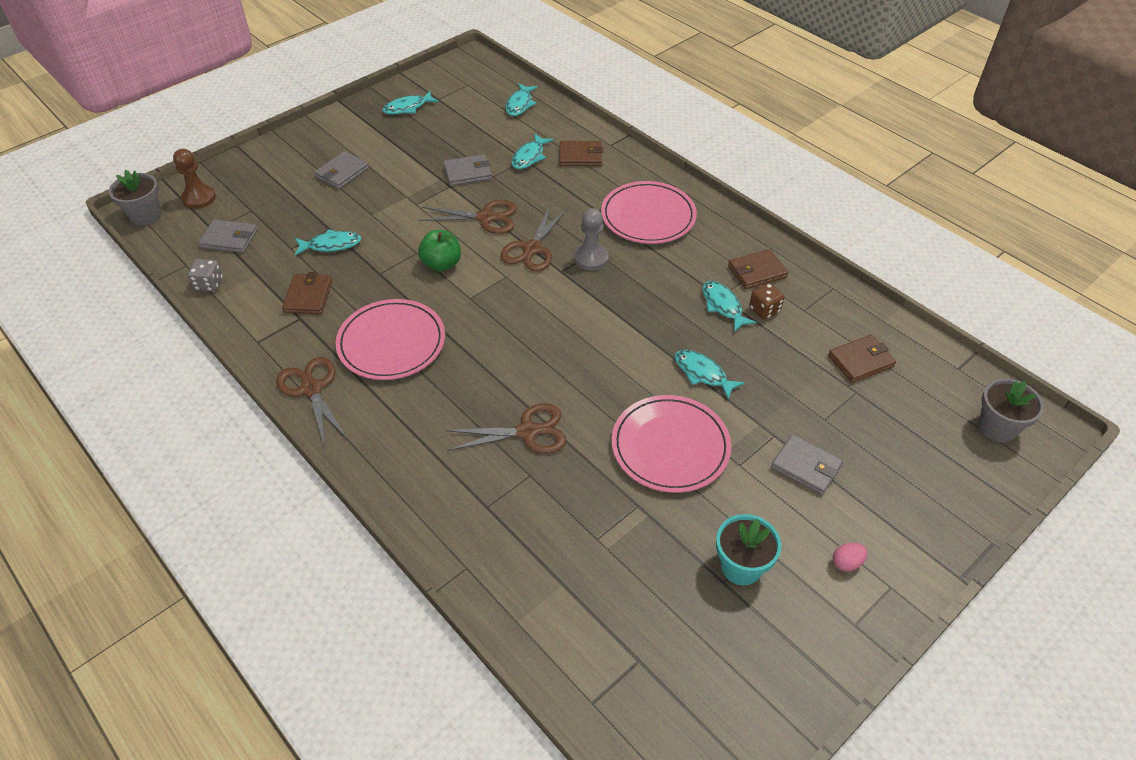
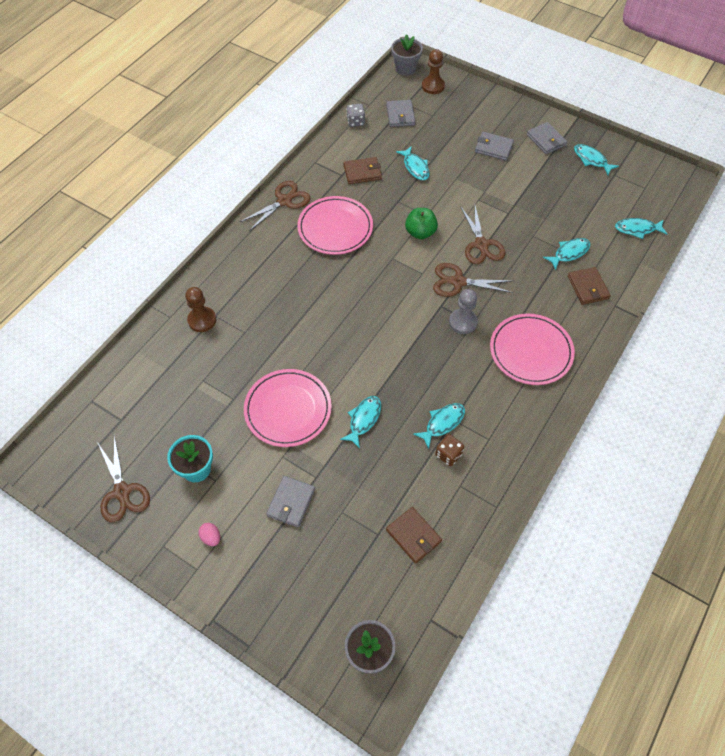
camera: 75 degrees right, 10 degrees up
grey wallet [443,154,492,186] -> grey wallet moved to [527,122,567,154]
brown scissors [445,403,566,454] -> brown scissors moved to [97,435,150,522]
turquoise fish [511,133,554,169] -> turquoise fish turned 135 degrees clockwise [543,238,590,270]
brown wallet [728,249,788,289] -> none
none -> brown pawn [185,287,216,332]

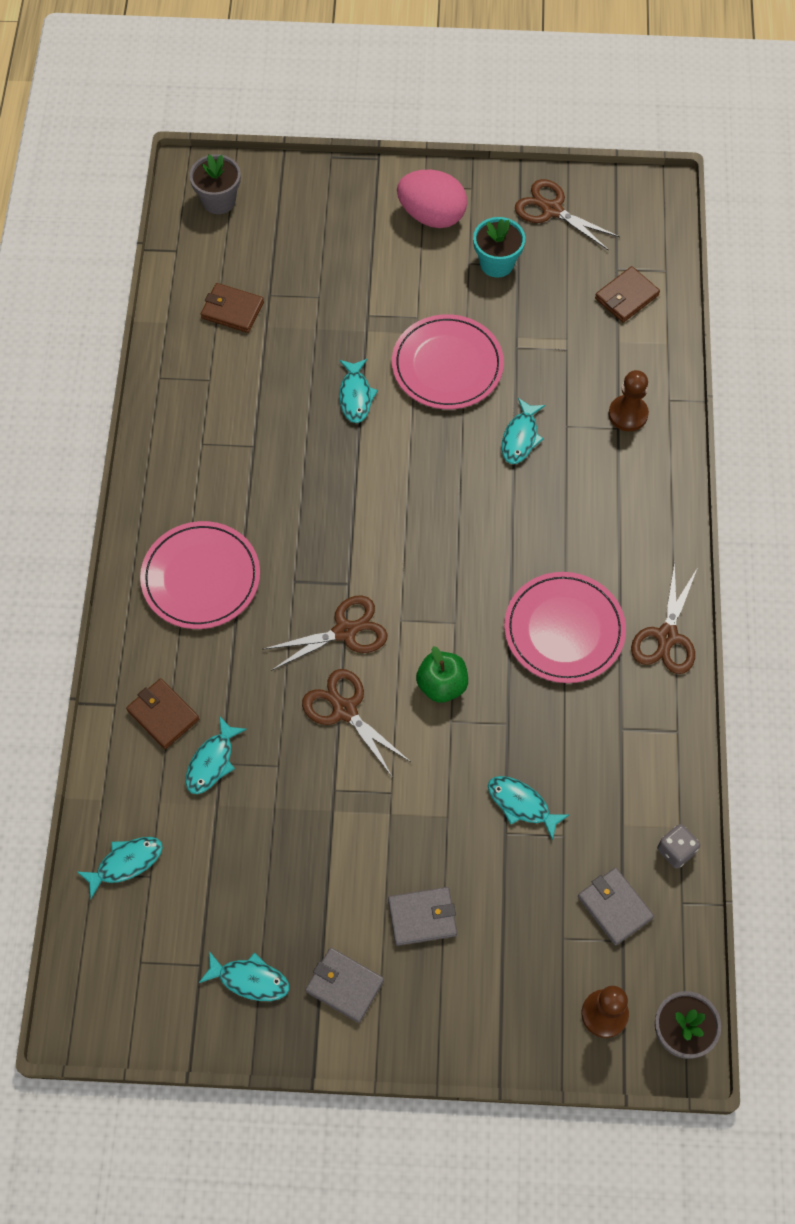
camera: 150 degrees right, 5 degrees up
pink egg [199,523,220,546] -> pink egg [397,170,467,228], size x2.47
grey wallet [266,476,315,528] -> none
brown wallet [344,157,382,184] -> brown wallet moved to [595,266,660,323]
turquoise fish [414,403,465,449] -> turquoise fish moved to [502,398,545,464]
brown dice [435,434,464,466] -> none
grey pawn [449,289,478,334] -> none

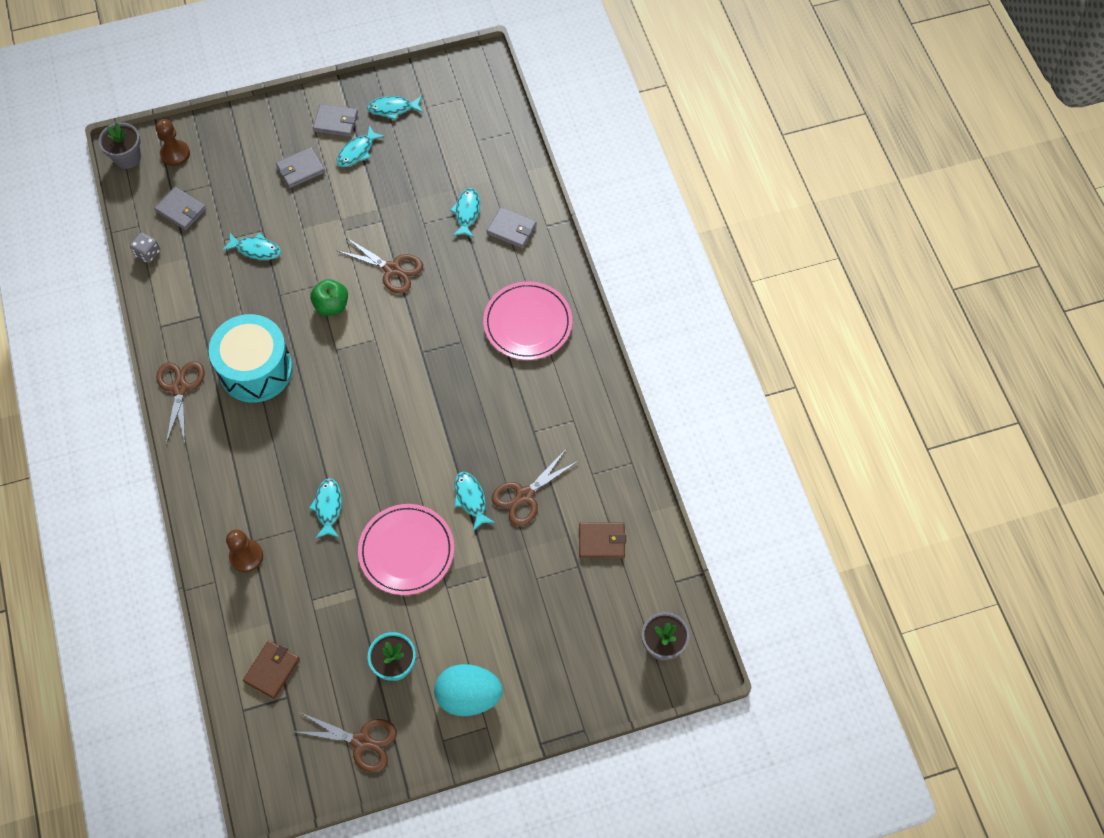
camera: 160 degrees right, 0 degrees up
turquoise fish [77,837,163,899] -> turquoise fish moved to [337,125,385,167]
brown wallet [126,678,199,749] -> grey wallet [487,207,537,249]
brown scissors [262,596,387,671] -> brown scissors moved to [492,450,579,526]
pink egg [397,170,467,228] -> turquoise egg [434,664,503,716]
pink plate [504,572,626,683] -> turquoise drum [208,314,293,403]

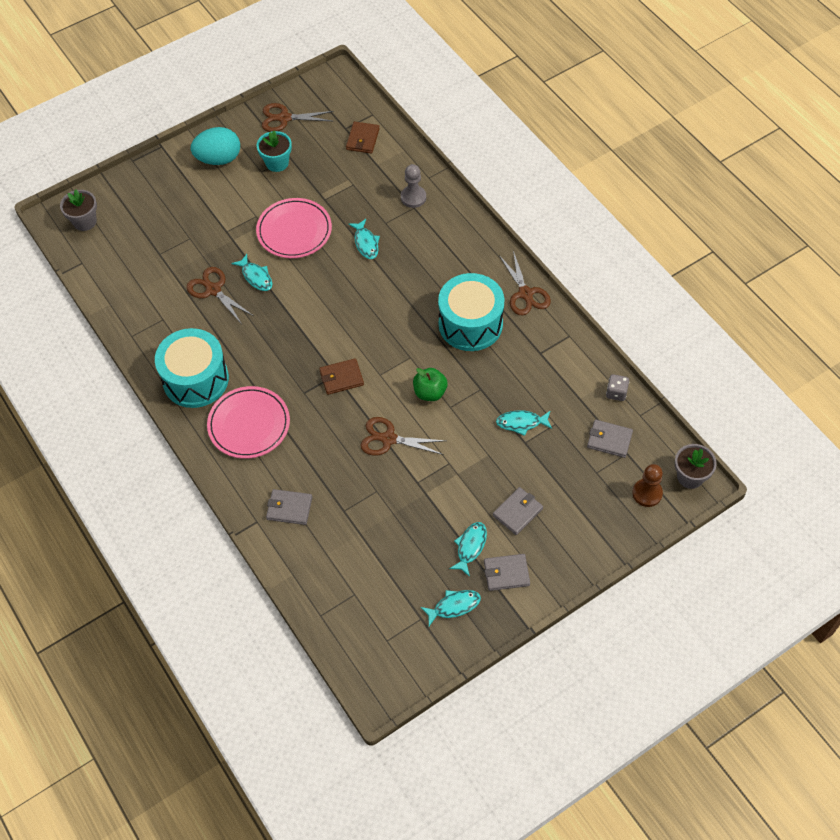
camera: 165 degrees right, 5 degrees down
brown pawn [226,529,263,572] -> grey pawn [401,164,426,208]
turquoise fish [450,188,480,238] -> none
brown scissors [492,450,579,526] -> brown scissors turned 75 degrees counterclockwise [187,267,254,323]
brown wallet [579,522,626,558] -> brown wallet moved to [319,358,364,395]
none -> turquoise drum [155,328,229,408]

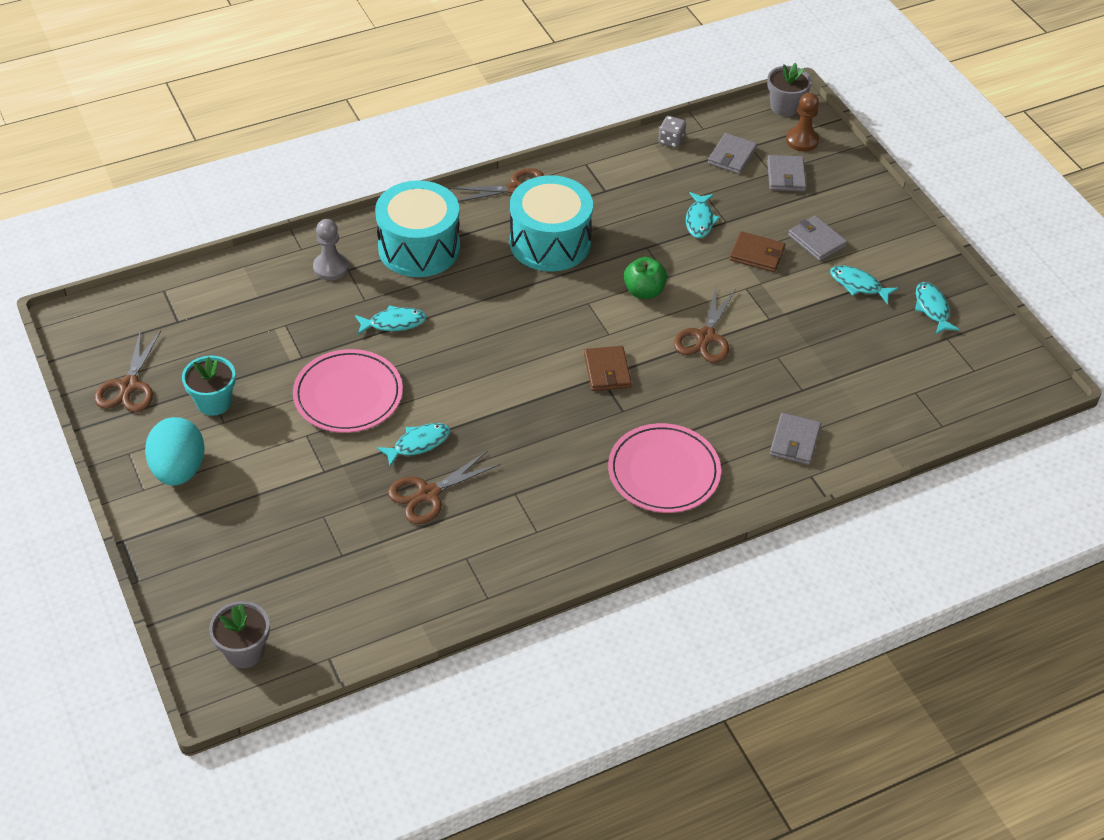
camera: 85 degrees left, 10 degrees down
turquoise drum [155,328,229,408] -> turquoise drum moved to [375,180,460,277]
brown wallet [346,122,380,154] -> brown wallet moved to [730,231,785,272]
grey wallet [484,554,530,591] -> grey wallet moved to [767,155,806,191]

